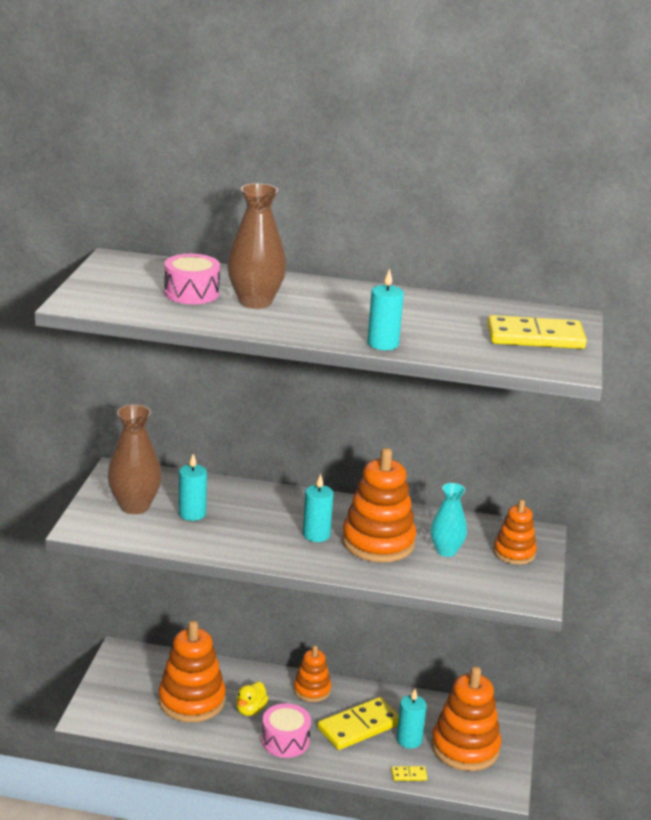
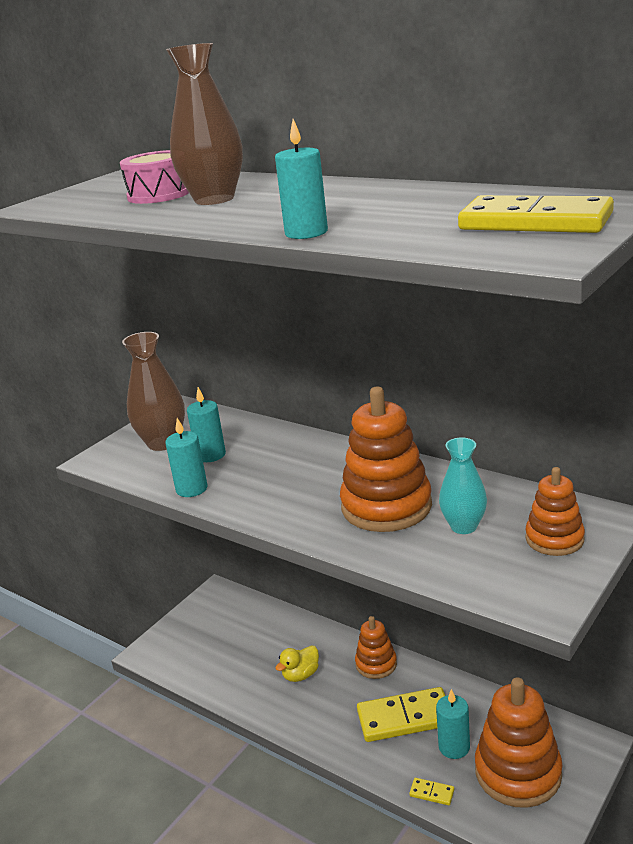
camera: 30 degrees right, 0 degrees up
orange stacking toy [158,620,226,723] -> none
pink drum [262,703,311,758] -> none
turquoise candle [303,474,333,542] -> turquoise candle moved to [165,418,207,497]

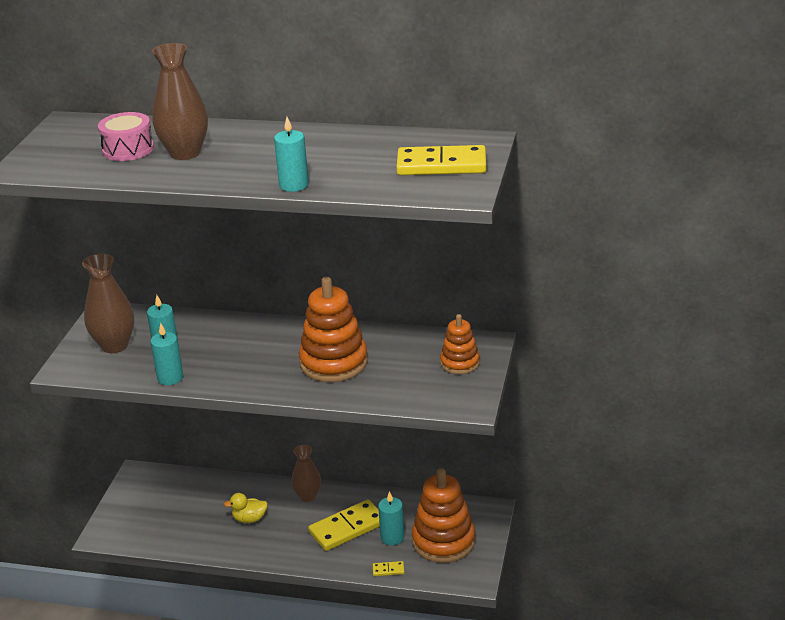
camera: 25 degrees left, 5 degrees up
yellow duck [275,645,319,682] -> yellow duck turned 60 degrees clockwise [224,493,268,523]
orange stacking toy [355,616,397,679] -> brown vase [292,445,321,502]
turquoise vase [439,437,487,534] -> none

